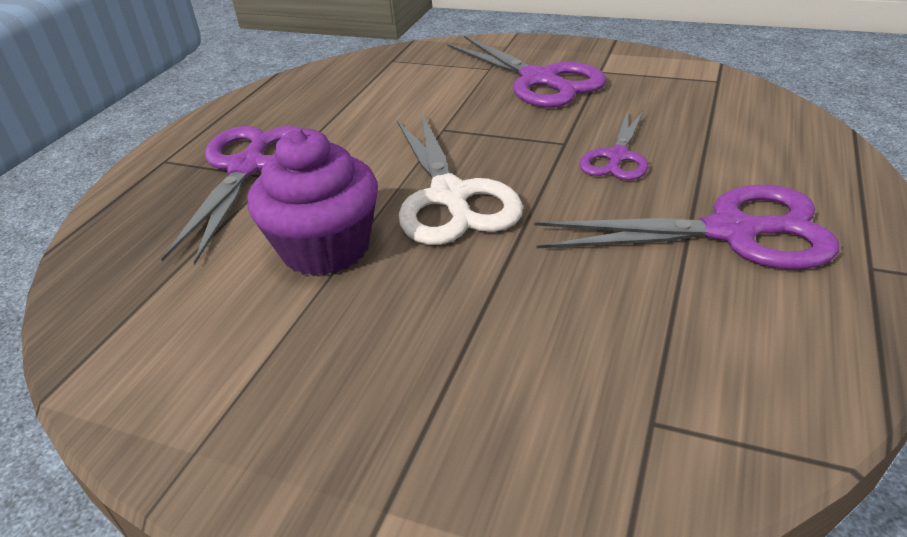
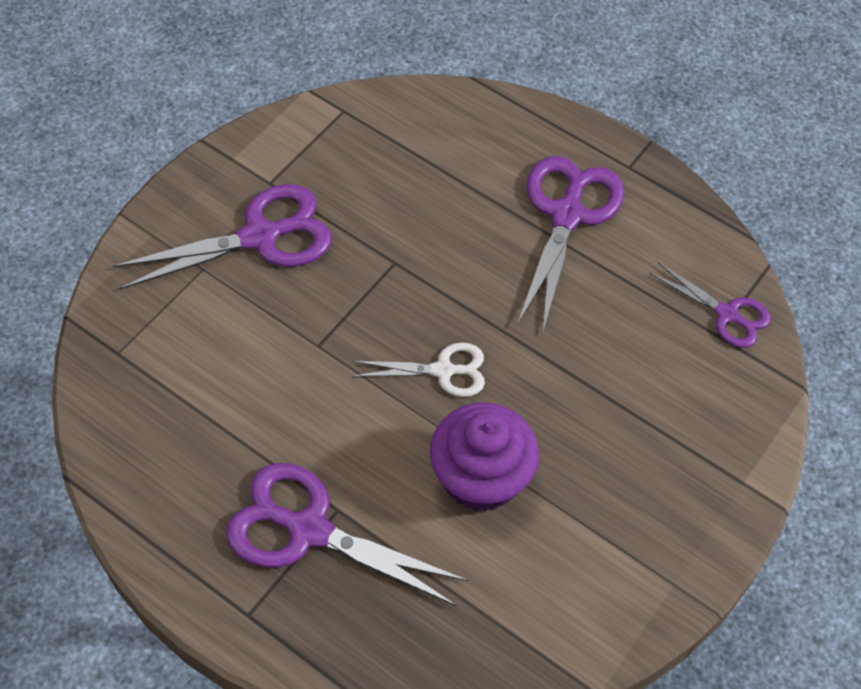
camera: 80 degrees left, 20 degrees up
white scissors [397,112,523,245] -> white scissors [353,342,485,397], size x0.58
purple scissors [579,111,648,180] -> purple scissors moved to [650,262,771,348]

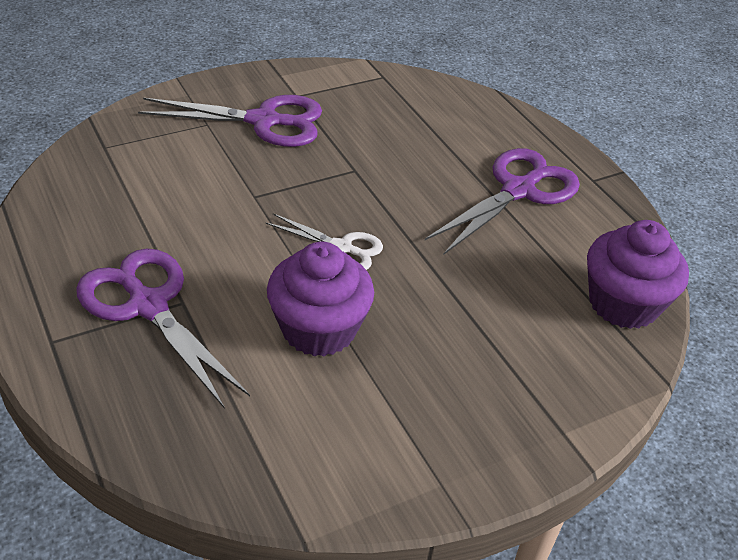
camera: 25 degrees right, 15 degrees down
purple scissors [650,262,771,348] -> purple cupcake [587,220,689,329]

